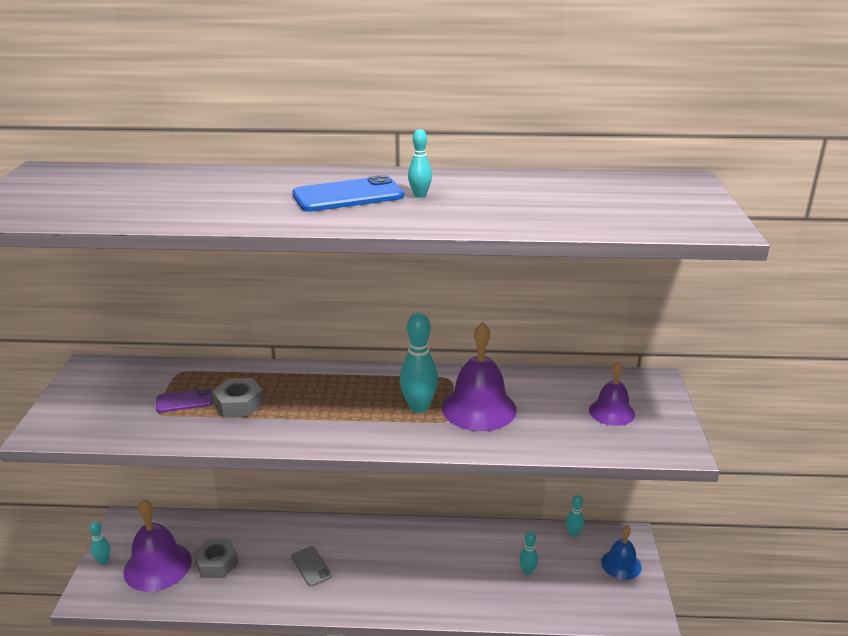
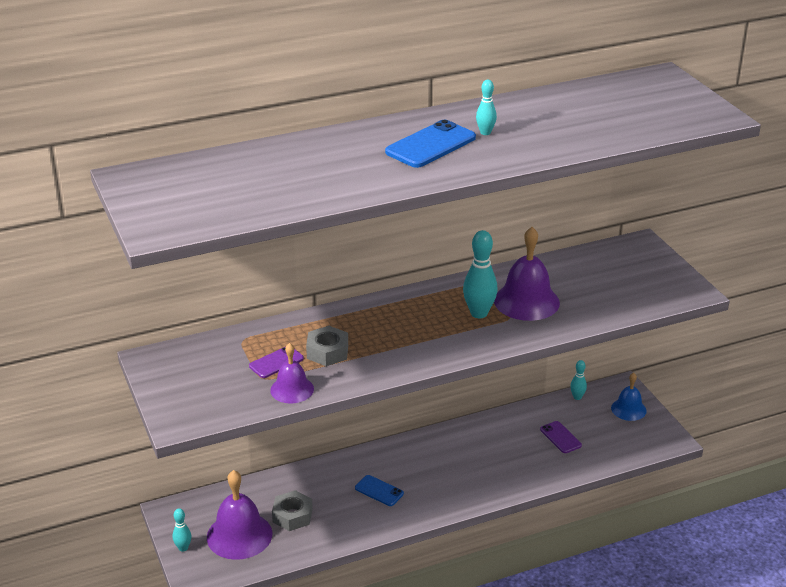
camera: 25 degrees left, 5 degrees up
grey phone [291,546,332,586] -> blue phone [355,475,404,506]
turquoise bowling pin [519,531,538,575] -> purple phone [540,421,582,453]
purple bell [589,361,635,426] -> purple bell moved to [270,343,314,404]

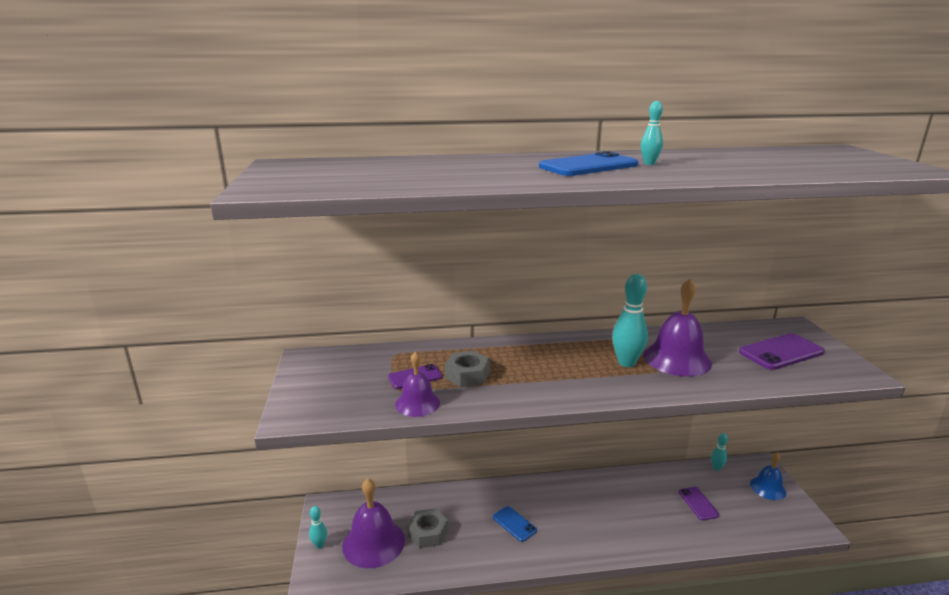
camera: 15 degrees right, 10 degrees down
none -> purple phone [739,333,824,370]

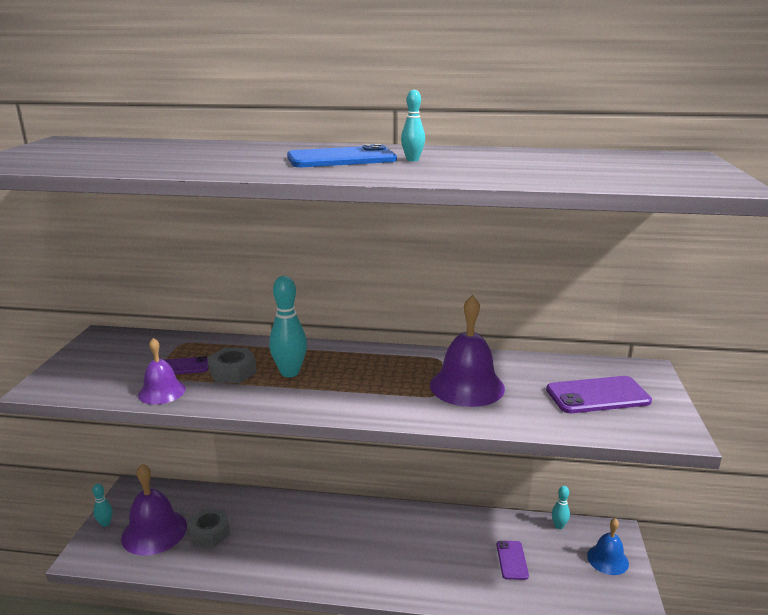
camera: 15 degrees right, 0 degrees up
blue phone [493,506,537,542] -> none
turquoise bowling pin [612,274,648,367] -> turquoise bowling pin moved to [269,276,307,377]

